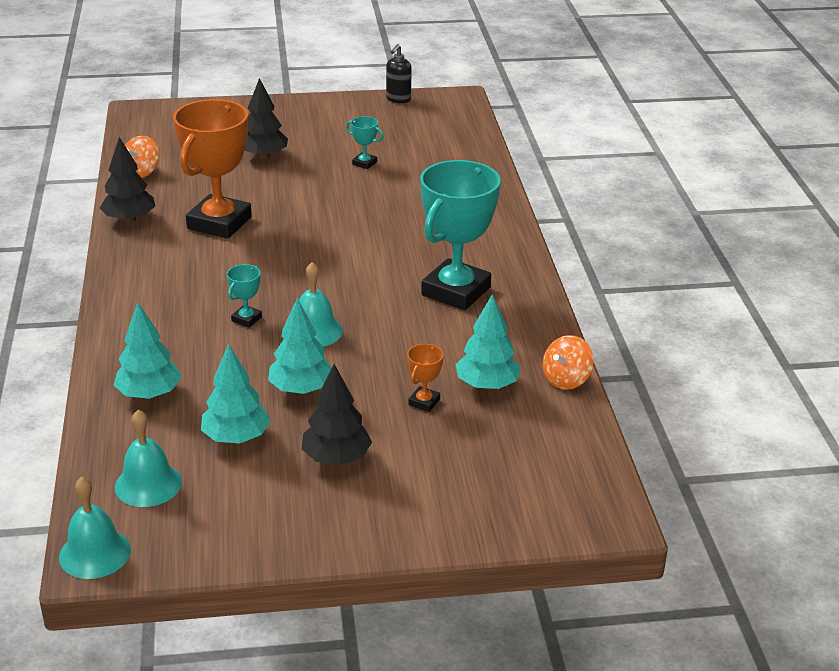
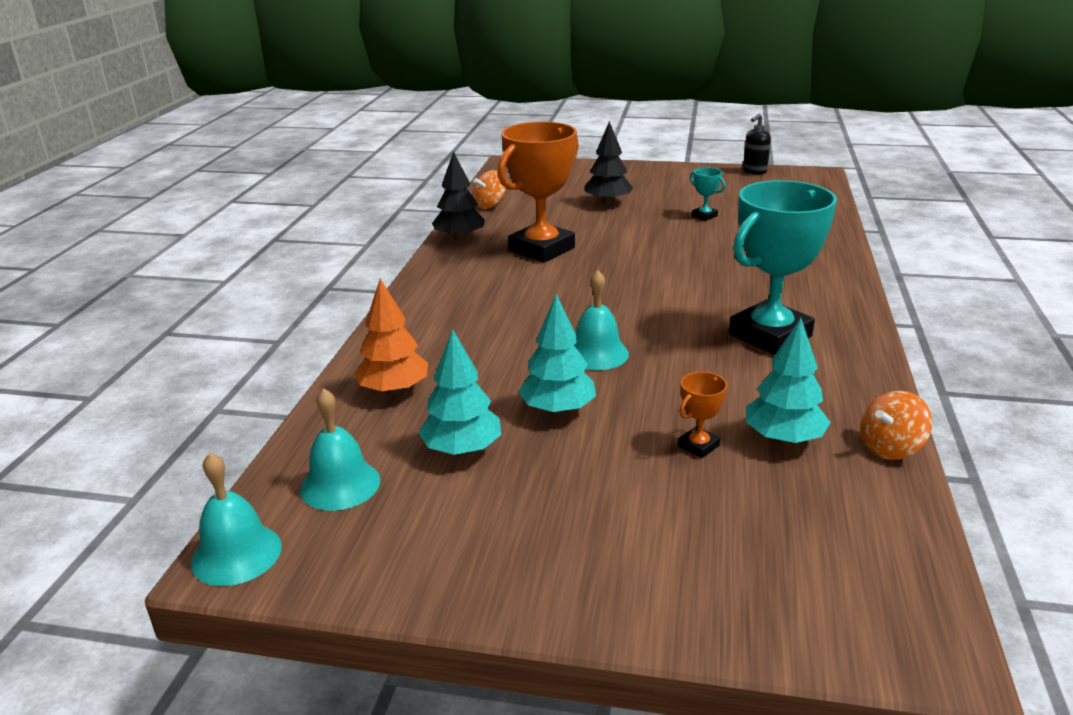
camera: 20 degrees right, 5 degrees down
turquoise tree [114,302,182,399] -> orange tree [354,279,428,395]
turquoise trophy [227,264,262,328] -> none
black tree [301,364,372,465] -> none

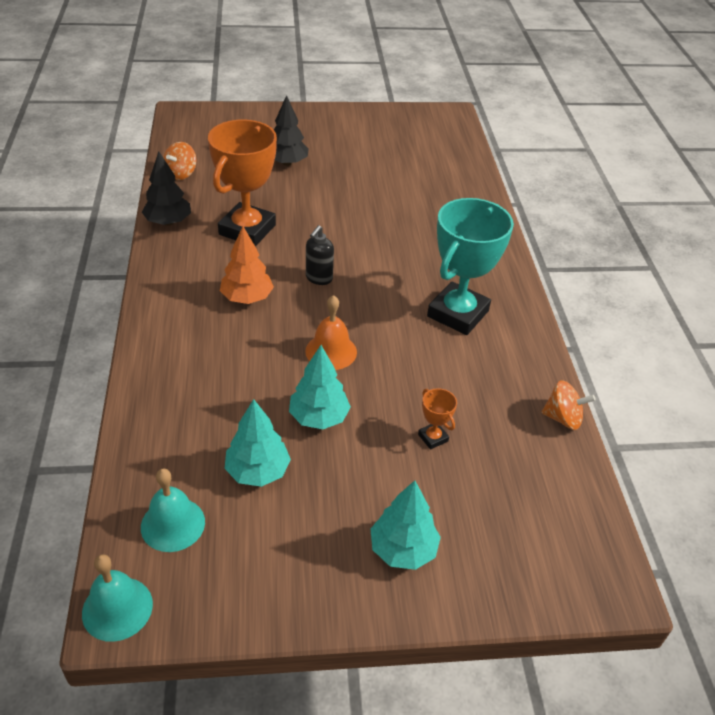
camera: 20 degrees left, 15 degrees up
orange tree [354,279,428,395] -> orange tree moved to [220,226,274,304]
turquoise bell [574,270,629,370] -> orange bell [305,295,357,370]
orange trophy [678,372,727,458] -> orange trophy turned 60 degrees counterclockwise [418,388,457,449]
turquoise trophy [690,167,725,221] -> none
black soap dispenser [743,114,771,175] -> black soap dispenser moved to [306,225,334,285]
turquoise tree [746,318,831,445] -> turquoise tree moved to [371,480,441,570]
orange spinning top [861,391,932,460] -> orange spinning top turned 120 degrees counterclockwise [541,380,596,430]

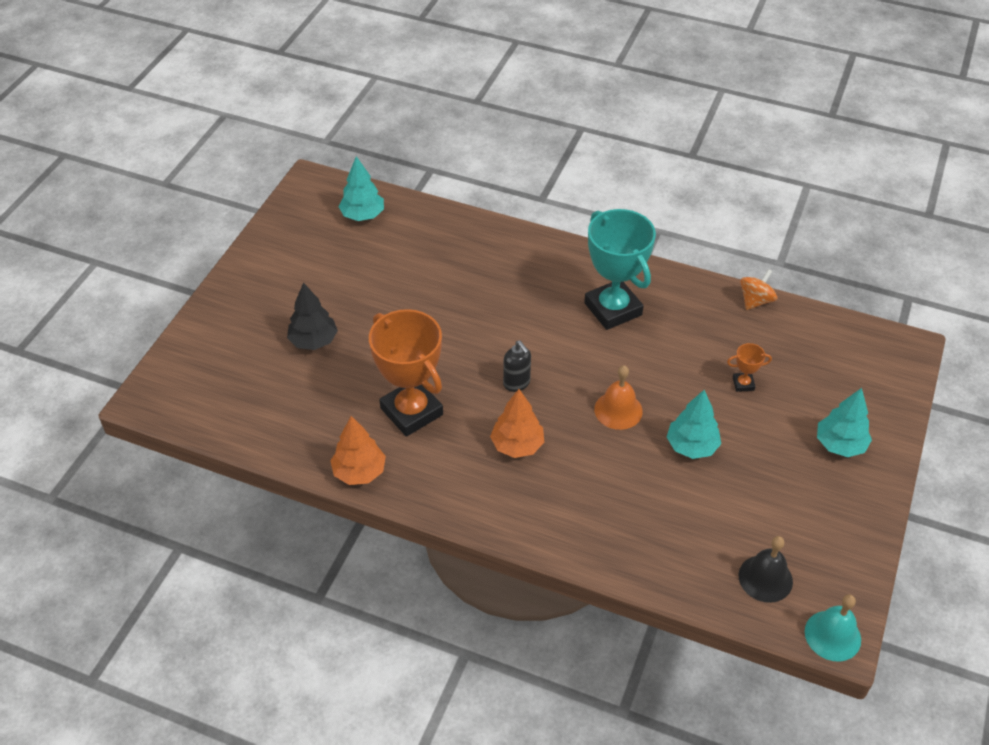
camera: 60 degrees left, 5 degrees up
turquoise bell [141,469,205,552] -> black bell [739,536,793,603]
black tree [142,151,191,226] -> orange tree [330,416,386,485]
orange spinning top [163,142,196,180] -> none
turquoise tree [224,399,291,487] -> turquoise tree moved to [338,156,384,221]

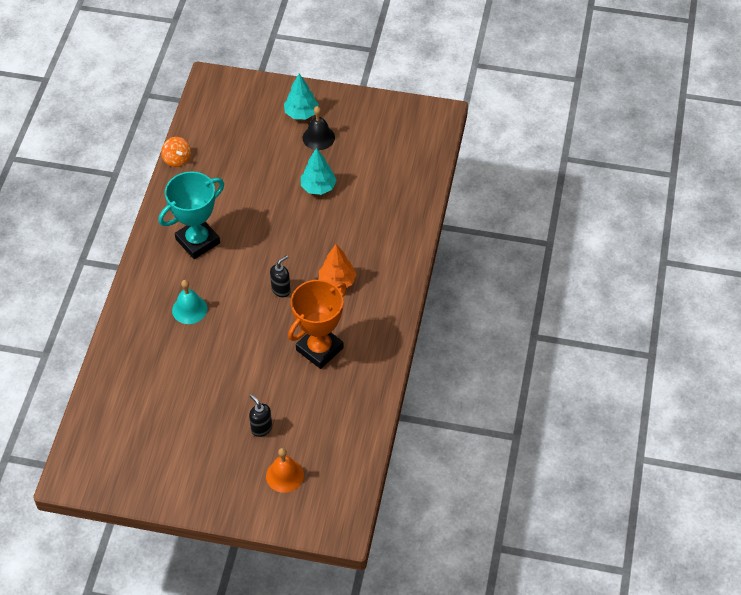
camera: 100 degrees left, 5 degrees up
black tree [287,282,338,350] -> black soap dispenser [249,394,272,437]
orange tree [330,416,386,485] -> none
turquoise tree [338,156,384,221] -> none
orange bell [594,365,643,430] -> orange bell moved to [266,448,304,493]
orange trophy [727,343,772,392] -> none
black bell [739,536,793,603] -> black bell moved to [302,106,335,150]
orange spinning top [740,269,777,310] -> orange spinning top turned 150 degrees counterclockwise [161,137,191,167]
turquoise bell [805,594,861,661] -> turquoise bell moved to [172,280,207,324]

